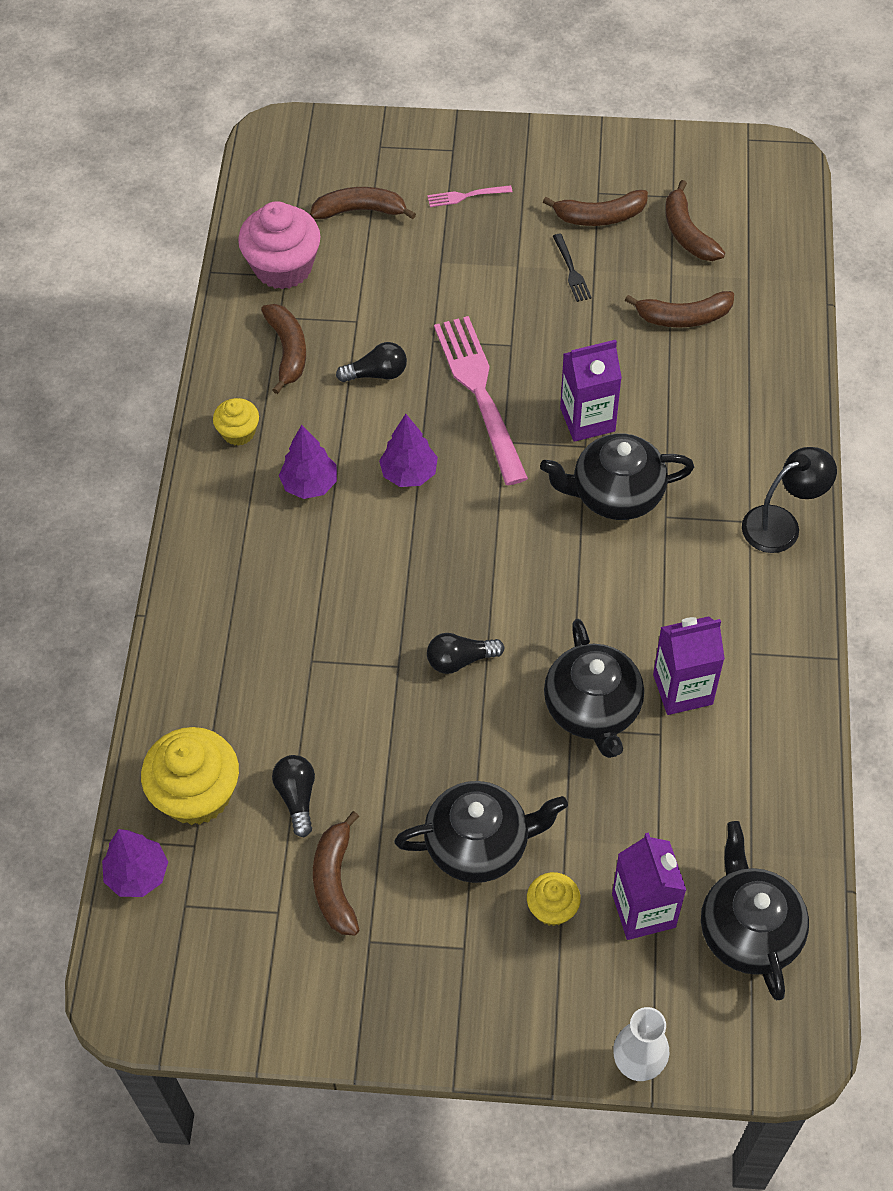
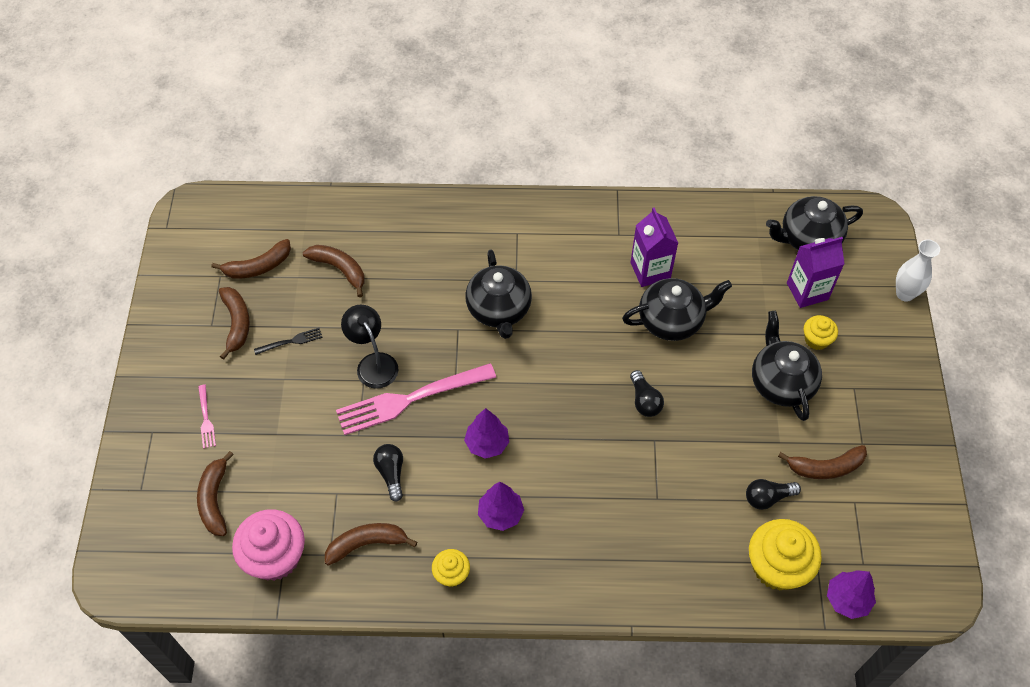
camera: 95 degrees left, 0 degrees up
purple carton [560,340,622,442] -> none
brown banana [625,291,734,328] -> brown banana turned 45 degrees counterclockwise [303,245,365,297]
black lamp [742,447,837,553] -> black lamp moved to [341,305,398,389]

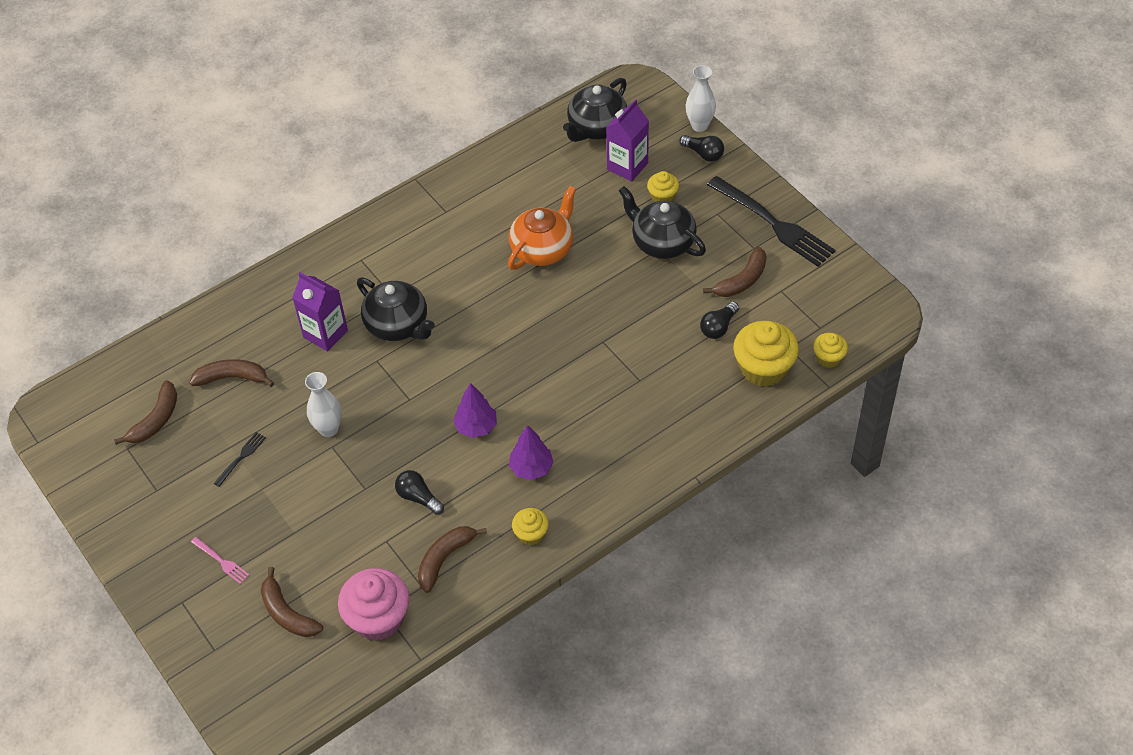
camera: 35 degrees left, 5 degrees down
brown banana [219,287,250,360] -> none
pink fork [336,363,496,435] -> none
black lamp [341,305,398,389] -> white vase [305,372,342,437]
black teapot [622,278,732,341] -> orange teapot [508,186,576,270]
black light bulb [630,370,664,417] -> black light bulb moved to [679,135,724,162]
purple carton [631,207,678,287] -> purple carton moved to [292,272,348,351]
purple tree [827,570,876,619] -> yellow cupcake [813,333,848,368]
none -> black fork [707,176,835,267]

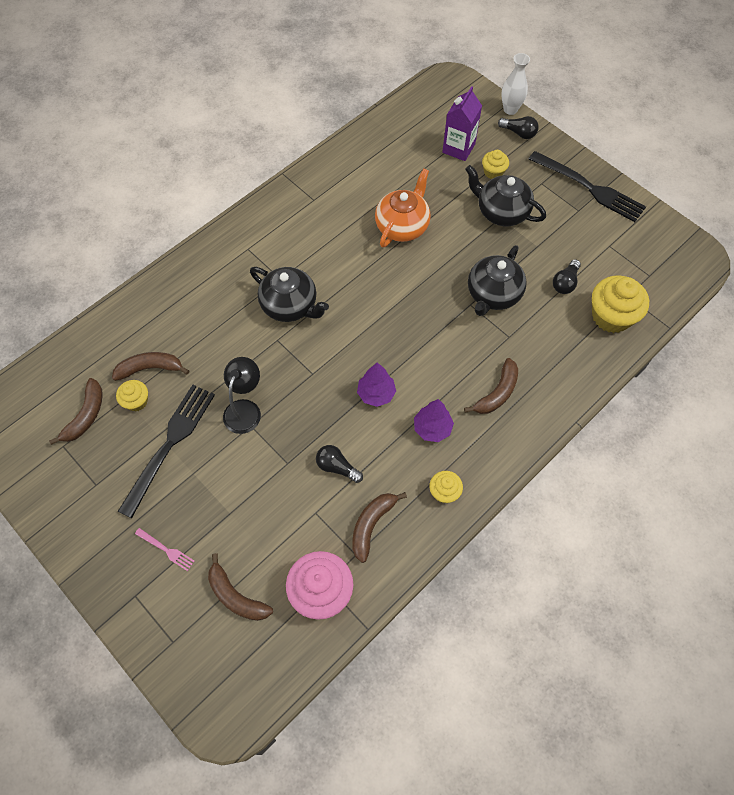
camera: 10 degrees left, 10 degrees up
black fork [214,432,266,487] -> black fork [118,385,215,518], size x2.32
purple carton [292,272,348,351] -> none
white vase [305,372,342,437] -> black lamp [223,357,261,434]
black teapot [563,78,627,142] -> black teapot moved to [468,245,527,316]
brown banana [703,246,766,297] -> brown banana moved to [464,358,518,414]
yellow cupcake [813,333,848,368] -> yellow cupcake moved to [116,380,148,412]

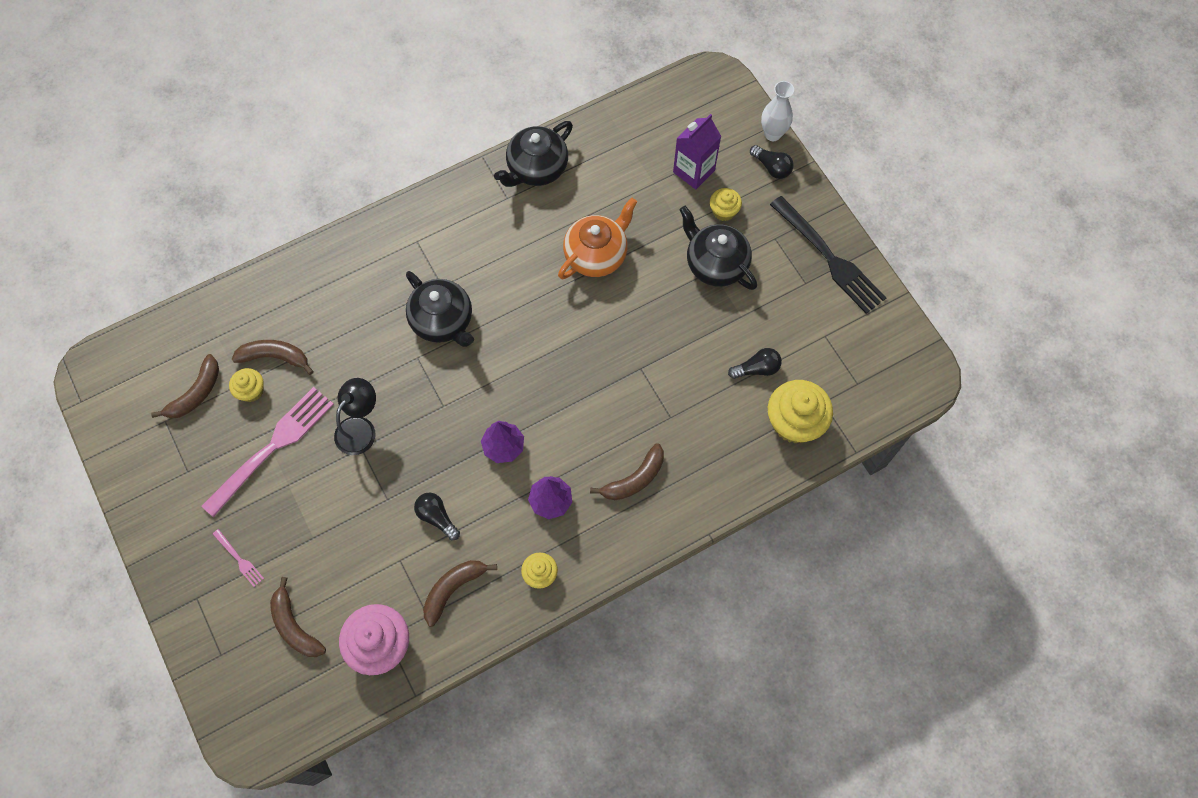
camera: 15 degrees right, 5 degrees up
black fork [118,385,215,518] -> pink fork [202,387,334,517]
black teapot [468,245,527,316] -> black teapot moved to [494,121,573,187]
black light bulb [553,259,581,294] -> black light bulb turned 150 degrees counterclockwise [728,348,782,379]

